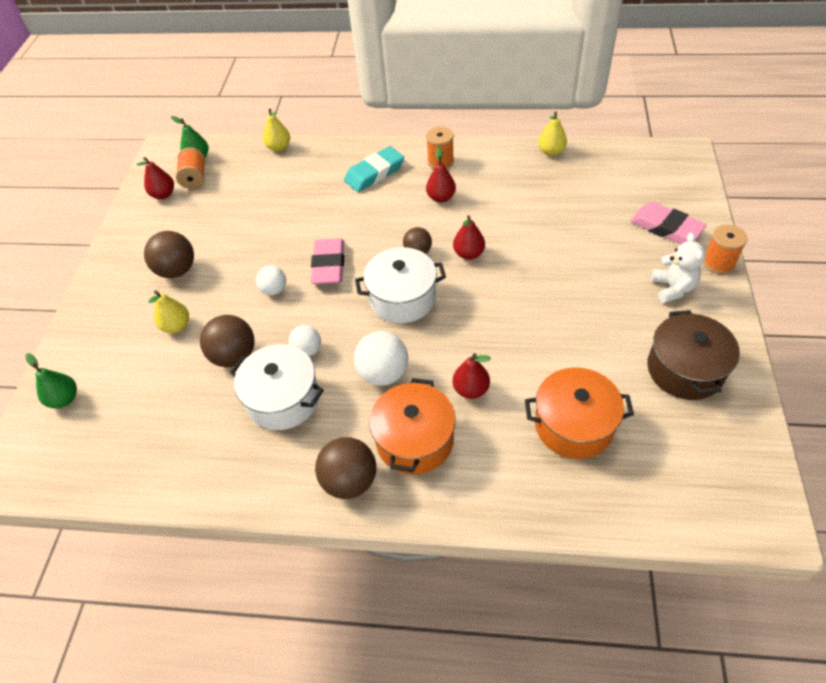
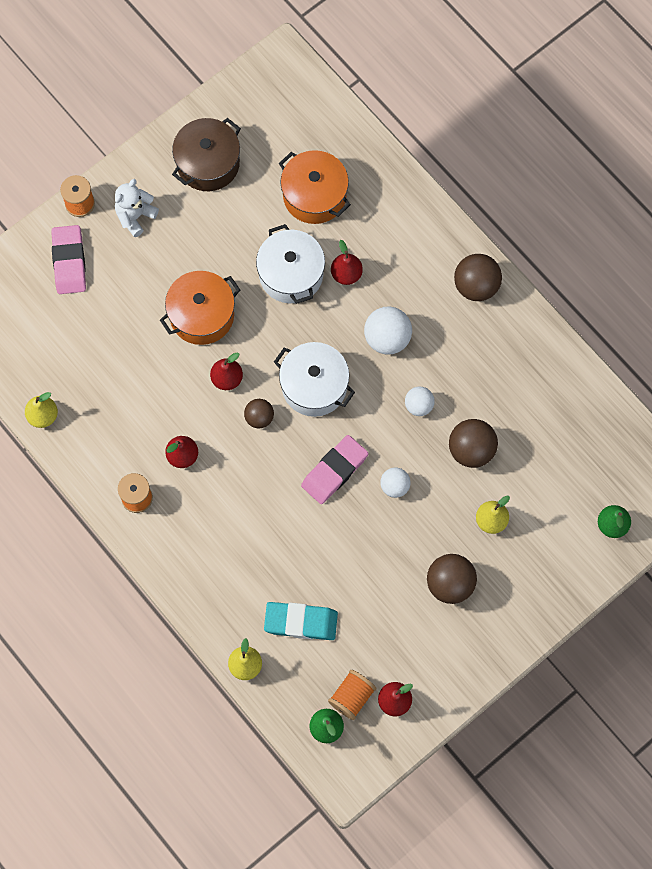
camera: 140 degrees left, 20 degrees up
white pot [230,344,324,430] -> white pot moved to [256,224,325,304]
turquoise eraser [344,146,404,192] -> turquoise eraser moved to [264,602,338,640]
orange pot [369,378,456,475] -> orange pot moved to [160,271,240,345]

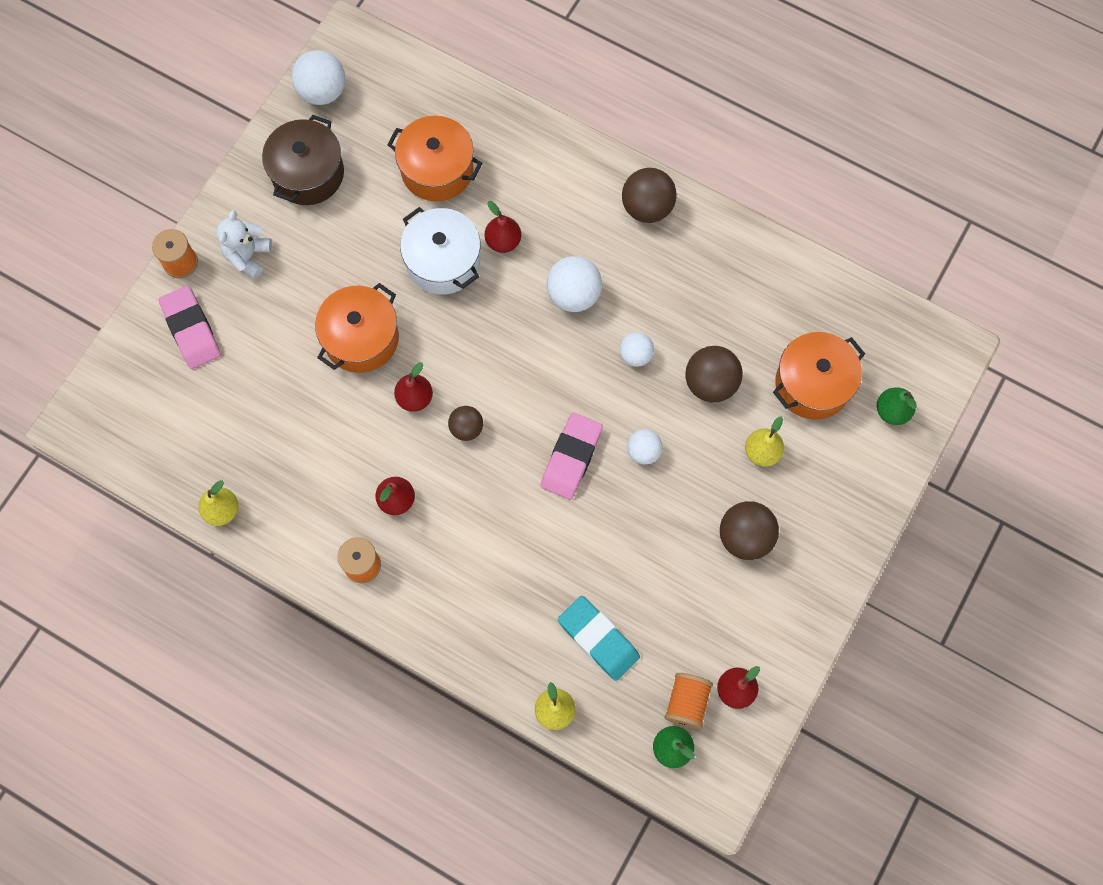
camera: 20 degrees left, 0 degrees up
turquoise eraser [264,602,338,640] -> turquoise eraser turned 60 degrees clockwise [558,596,640,681]
white pot [274,342,355,417] -> none
none -> white ball [292,50,346,105]
none -> orange pot [773,332,865,420]

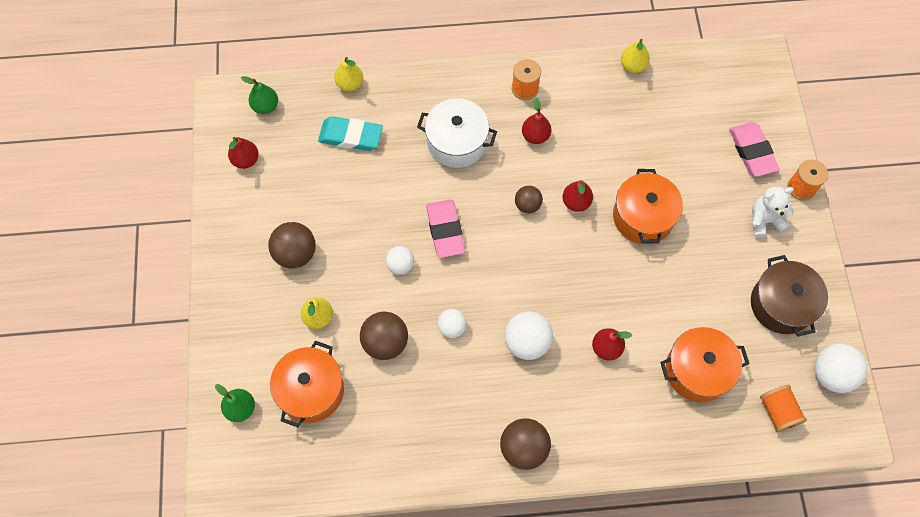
camera: 145 degrees right, 5 degrees down
pink eraser [159,286,221,369] -> pink eraser turned 45 degrees clockwise [729,122,780,177]
white teddy bear [217,210,272,279] -> white teddy bear turned 90 degrees counterclockwise [752,186,794,238]
white pot [400,207,481,294] -> white pot moved to [417,99,497,168]
orange spool [664,673,713,729] -> orange spool moved to [760,385,807,432]

